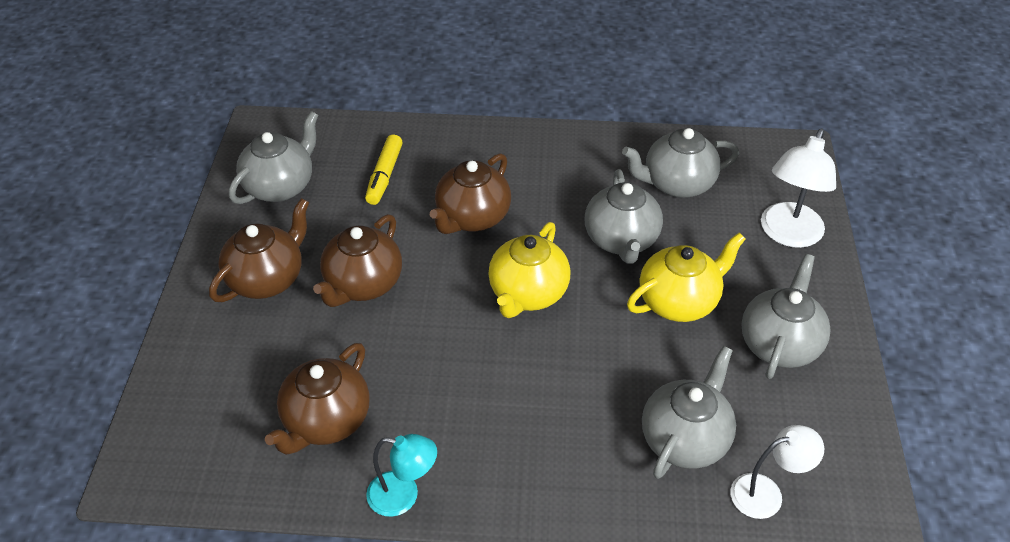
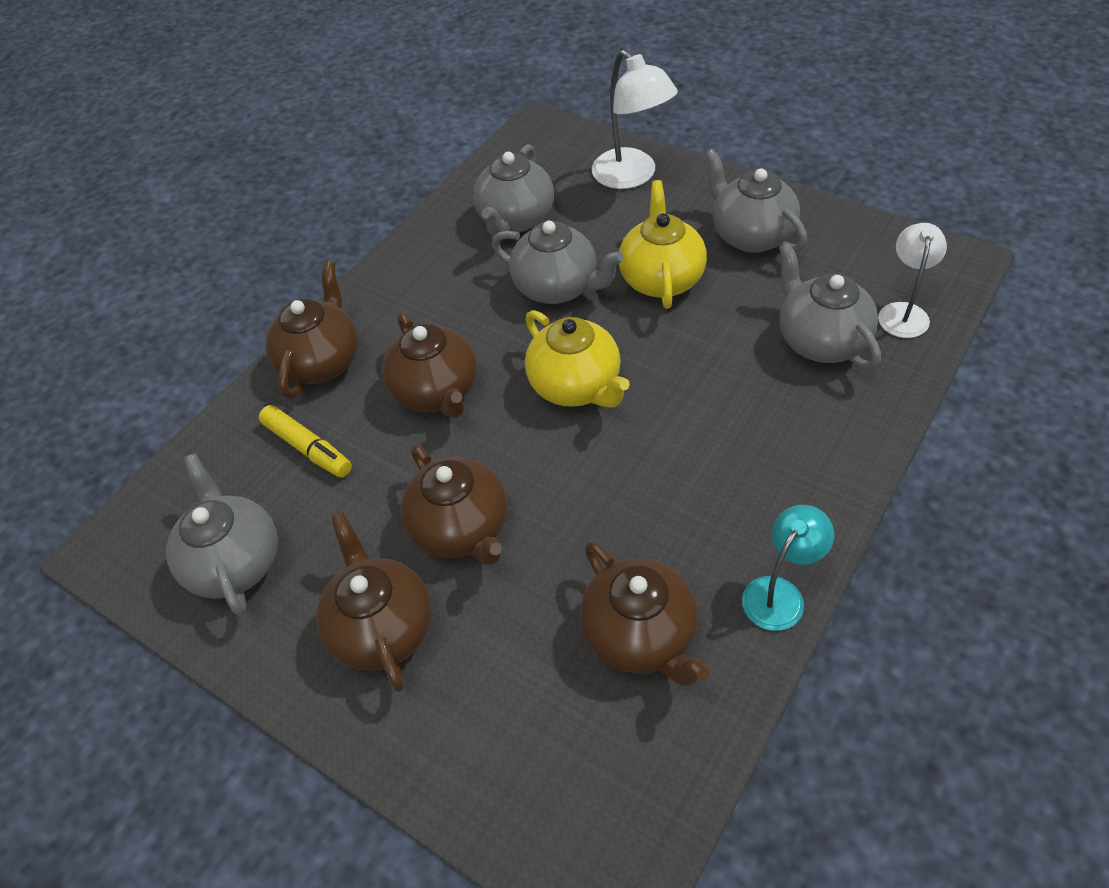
camera: 55 degrees left, 5 degrees up
none -> brown teapot [265,261,358,398]

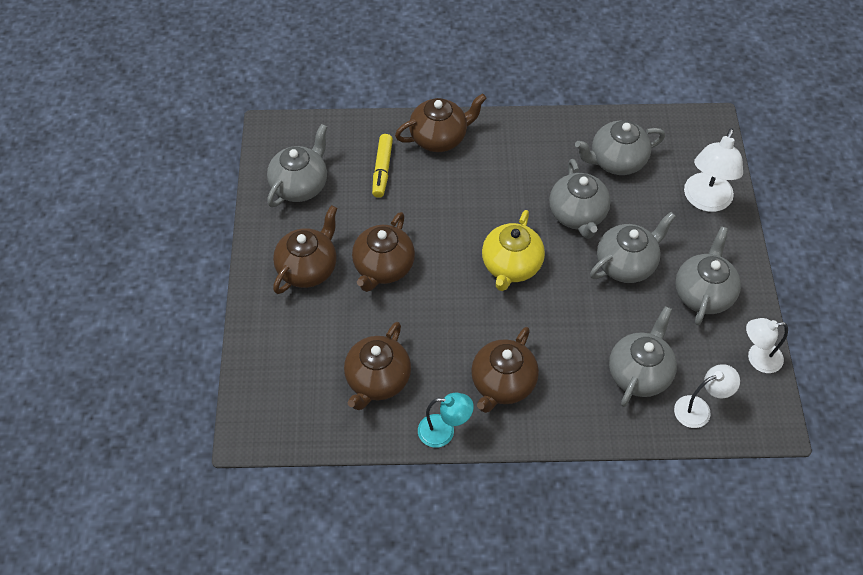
camera: 50 degrees right, 5 degrees up
brown teapot [382,312,477,418] -> brown teapot moved to [471,327,539,413]
yellow teapot [619,180,707,309] -> grey teapot [590,212,676,283]
none -> white lamp [746,318,788,373]

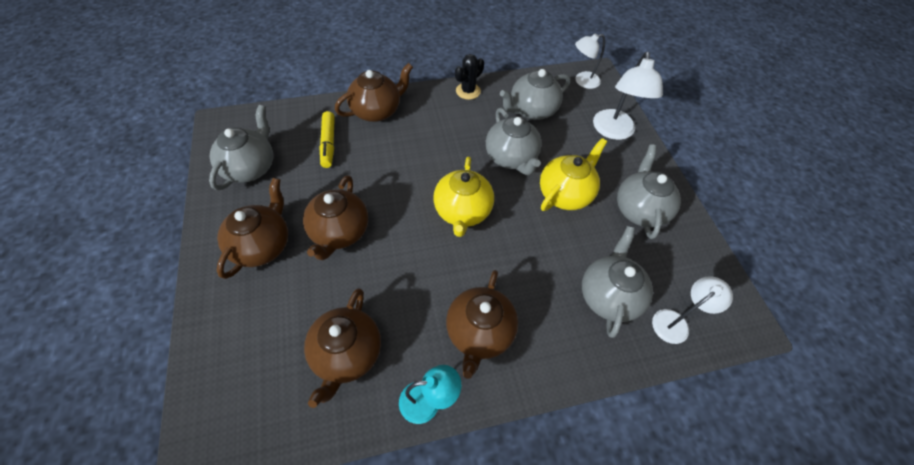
camera: 15 degrees left, 0 degrees up
grey teapot [590,212,676,283] -> yellow teapot [540,138,607,211]
white lamp [746,318,788,373] -> white lamp moved to [575,33,605,89]
none -> black cactus [455,54,484,100]

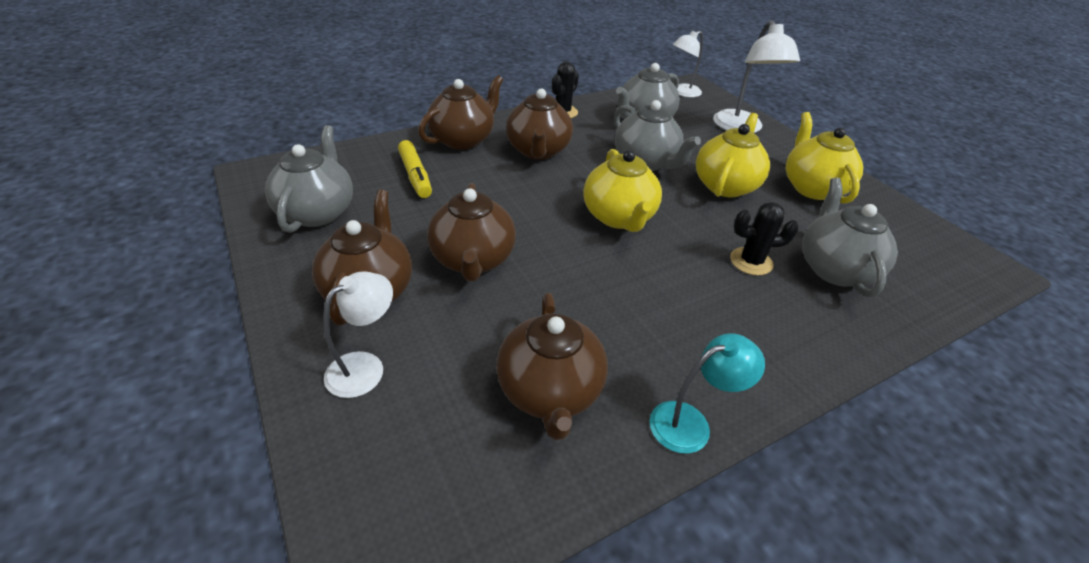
camera: 15 degrees left, 15 degrees down
brown teapot [446,270,518,379] -> brown teapot moved to [506,89,573,160]
grey teapot [617,145,681,239] -> yellow teapot [786,112,863,204]
white lamp [652,276,733,344] -> white lamp moved to [323,272,393,398]
none -> black cactus [730,202,799,276]

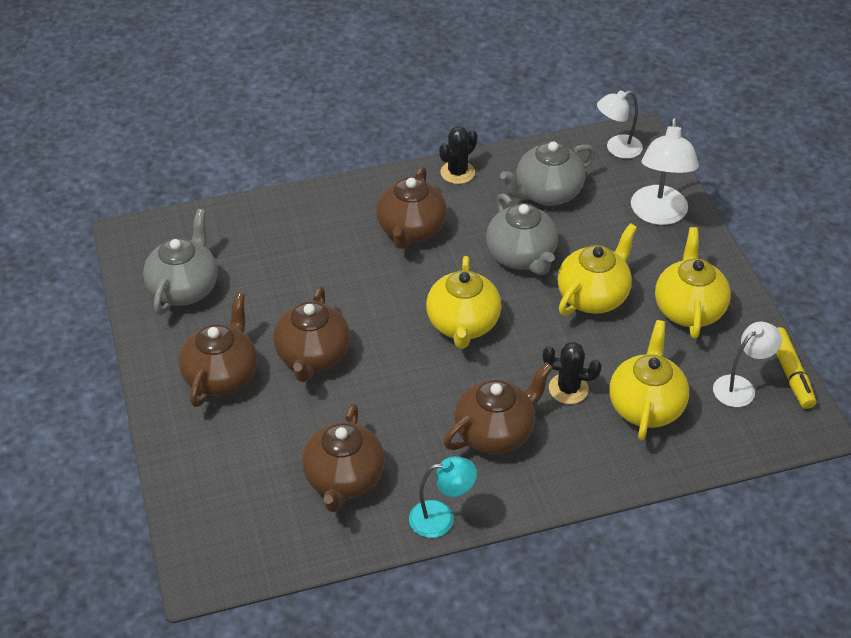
camera: 15 degrees right, 5 degrees up
white lamp [323,272,393,398] -> white lamp moved to [713,322,782,407]
yellow marker [398,140,432,198] -> yellow marker moved to [776,327,816,409]
brown teapot [418,75,503,150] -> brown teapot moved to [443,362,553,454]
grey teapot [802,178,898,297] -> yellow teapot [609,320,689,440]

